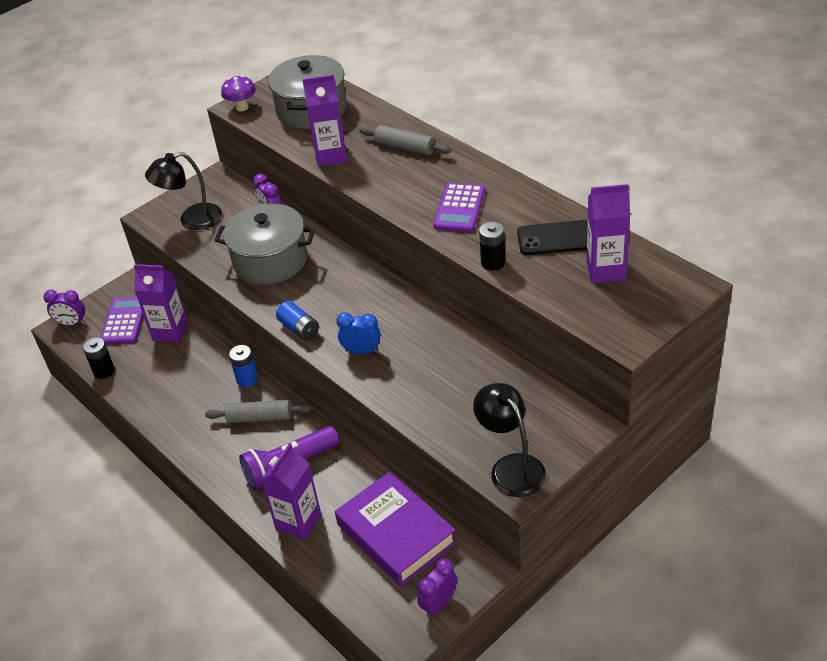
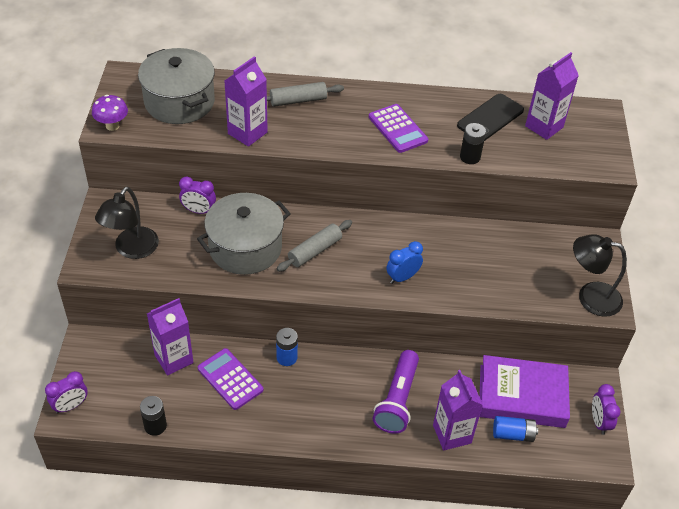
camera: 50 degrees left, 5 degrees up
purple calculator [100,297,143,344] -> purple calculator moved to [198,348,263,410]
grey rolling pin [205,400,312,423] -> grey rolling pin moved to [277,220,352,272]
blue battery [276,301,319,340] -> blue battery moved to [493,416,538,442]

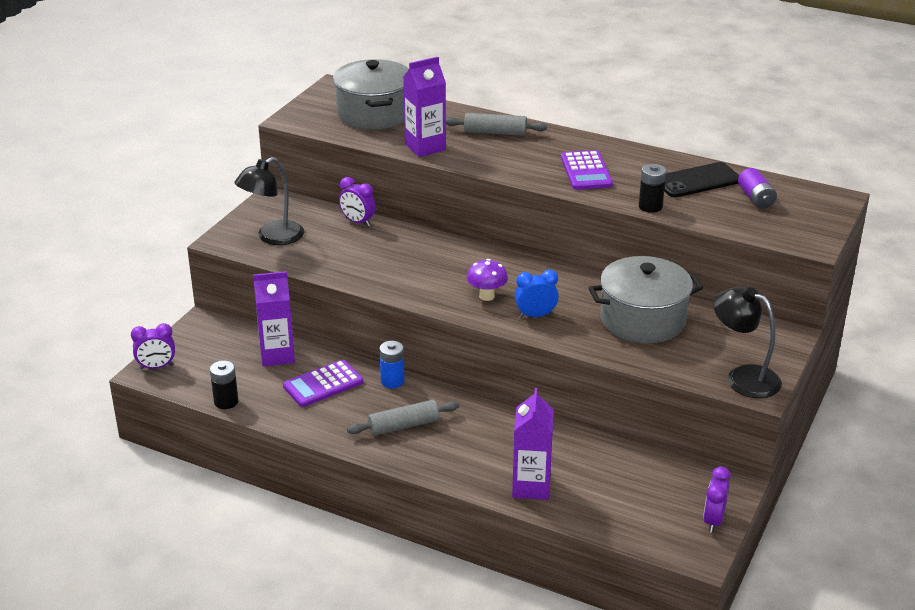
camera: 25 degrees right, 15 degrees down
purple mushroom [92,95,128,131] -> purple mushroom moved to [467,259,508,301]
grey pot [197,193,291,275] -> grey pot moved to [589,256,703,343]
purple calculator [198,348,263,410] -> purple calculator turned 105 degrees counterclockwise [283,360,363,407]
grey rolling pin [277,220,352,272] -> grey rolling pin moved to [347,400,459,436]
purple flashlight [373,350,419,434] -> none
purple book [479,355,570,428] -> none
blue battery [493,416,538,442] -> none
purple carton [525,52,579,140] -> purple battery [738,168,777,209]

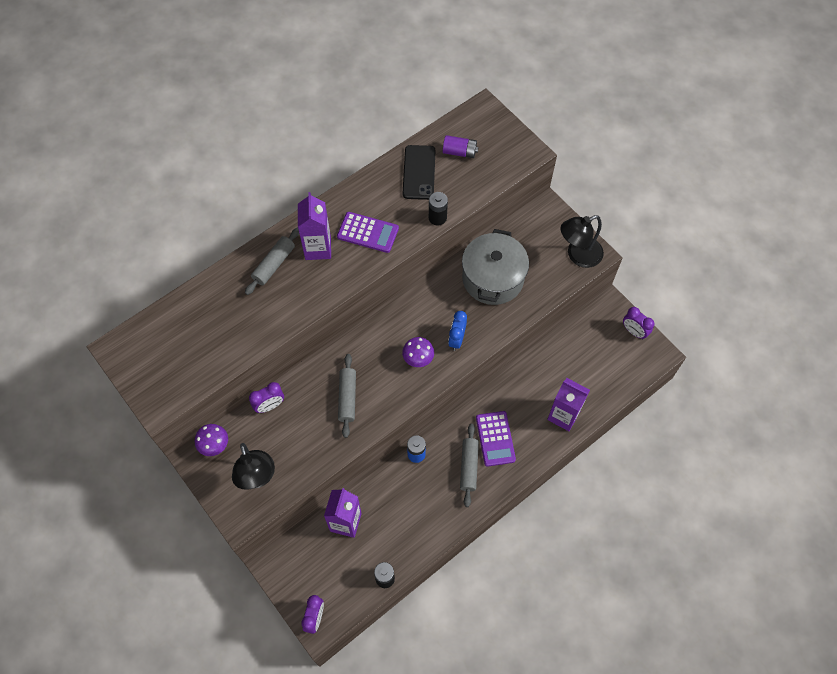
camera: 65 degrees left, 30 degrees up
purple calculator [283,360,363,407] -> purple calculator moved to [476,411,516,467]
grey pot [333,59,409,130] -> none
purple carton [403,57,446,157] -> purple carton moved to [298,192,331,260]
none -> purple mushroom [195,424,228,456]
none -> grey rolling pin [338,354,356,438]

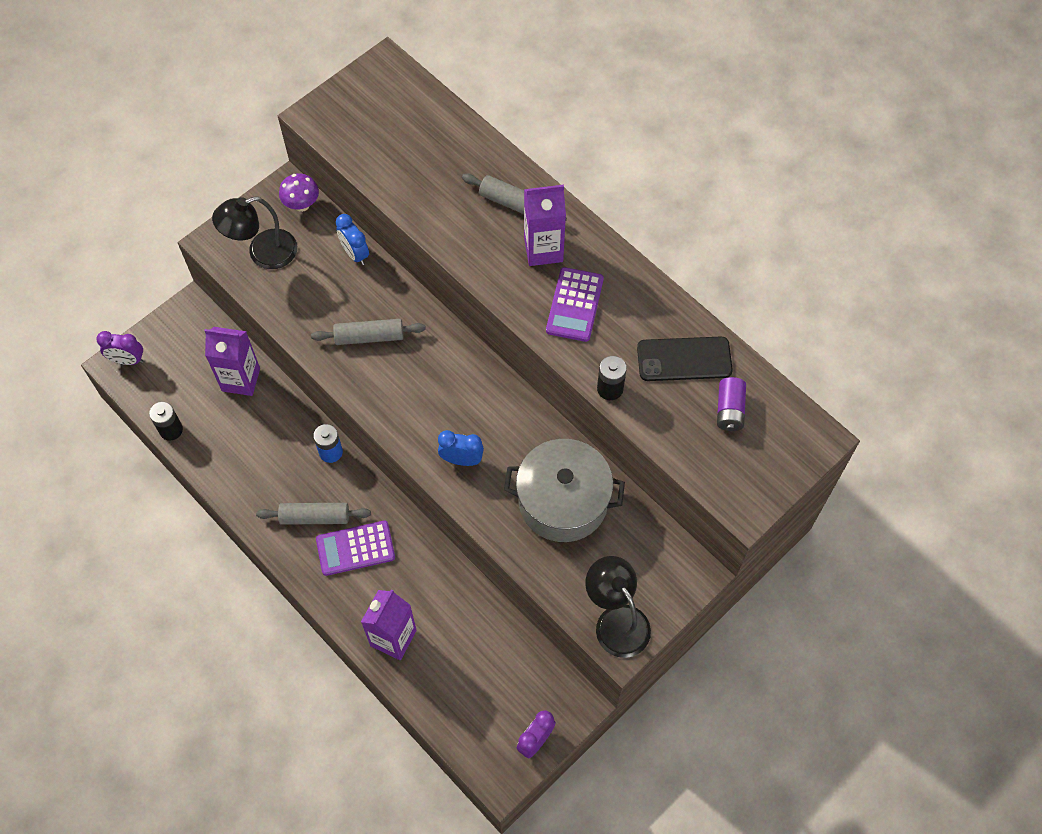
camera: 85 degrees right, 0 degrees up
purple clock [249,382,284,413] -> blue clock [336,214,369,265]
purple mushroom [402,337,434,367] -> none

